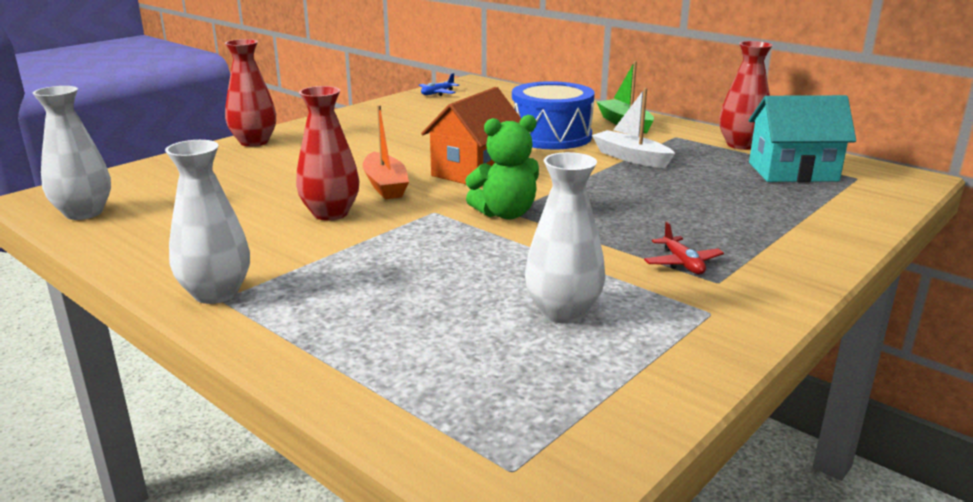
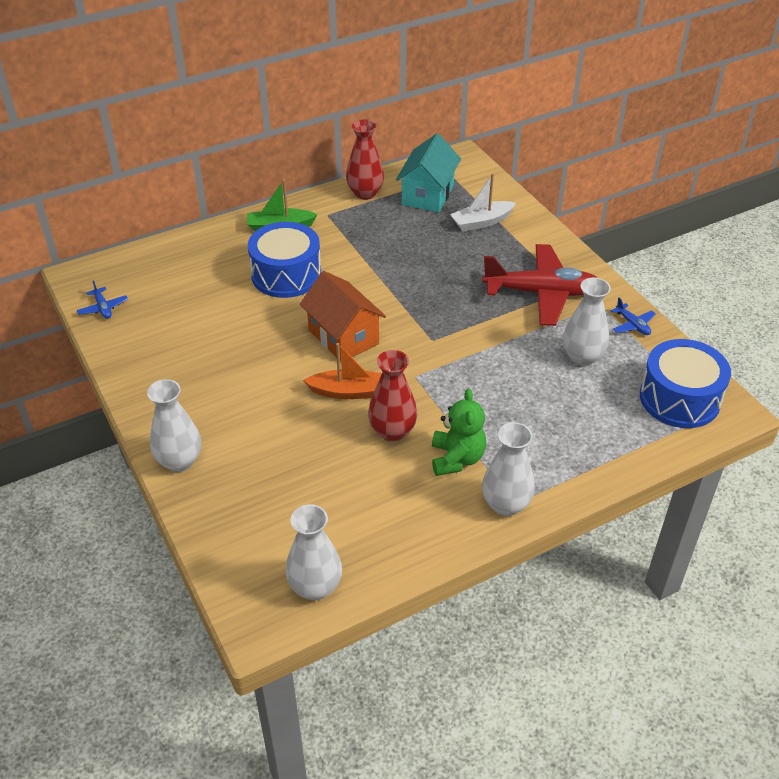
camera: 70 degrees left, 20 degrees up
red vase [225,39,276,147] -> white vase [147,379,201,472]
green teddy bear [465,115,539,219] -> green teddy bear moved to [432,389,486,476]
white boat [592,88,675,168] -> white boat moved to [450,173,516,232]
red plane [644,222,724,274] -> red plane [482,244,597,326], size x2.46
none -> blue plane [611,298,656,335]
none -> blue drum [640,339,731,428]

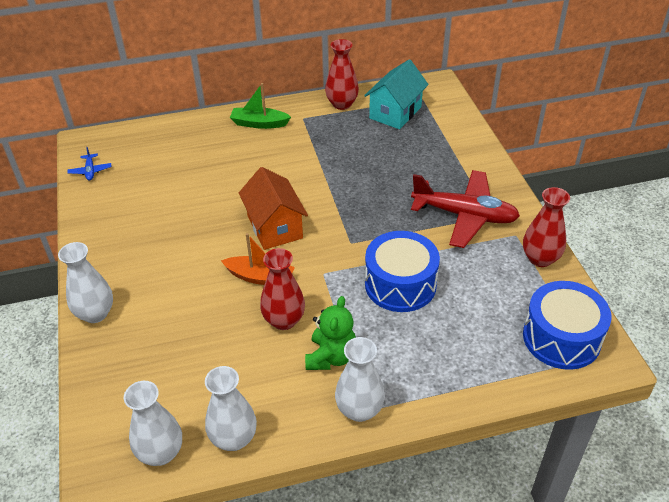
camera: 15 degrees right, 0 degrees up
blue drum [248,222,321,298] -> blue drum moved to [365,231,440,312]
white boat [450,173,516,232] -> none
white vase [563,278,611,366] -> white vase moved to [205,366,257,451]
blue plane [611,298,656,335] -> red vase [523,187,570,267]

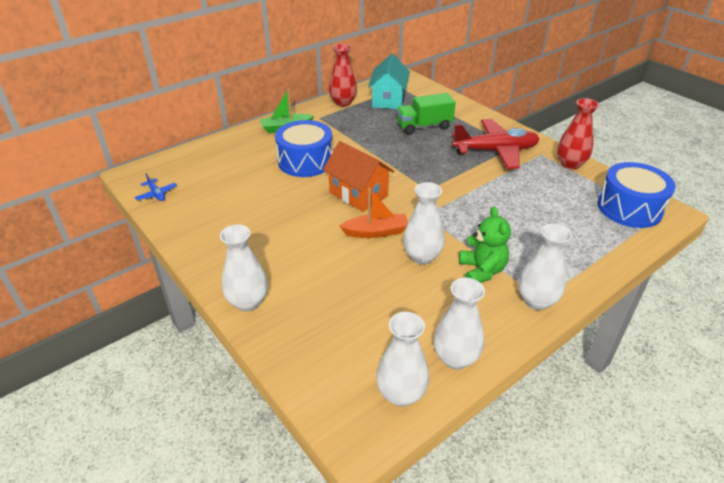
camera: 25 degrees left, 5 degrees down
red vase [260,248,305,330] -> white vase [403,182,444,265]
blue drum [365,231,440,312] -> blue drum moved to [275,120,333,177]
none -> green truck [396,93,456,135]

